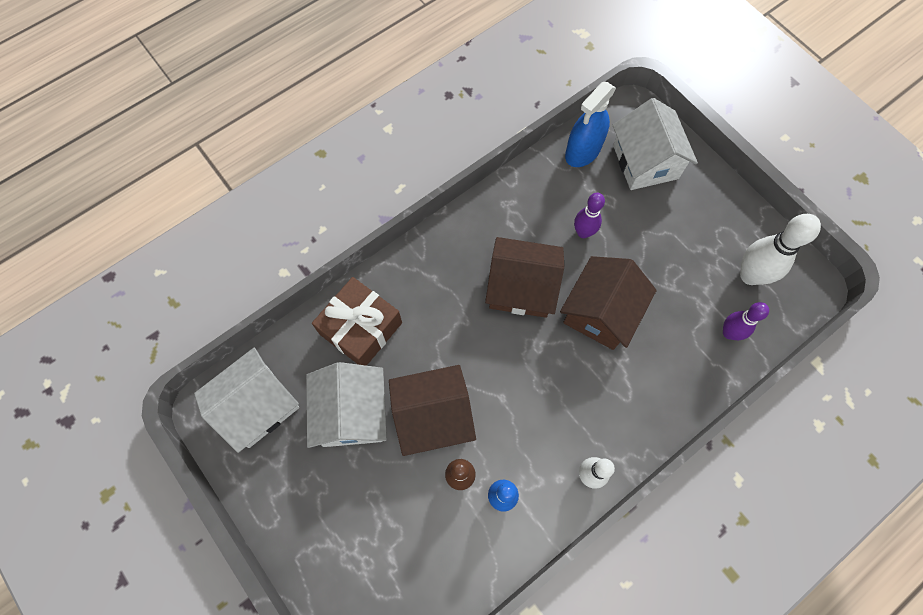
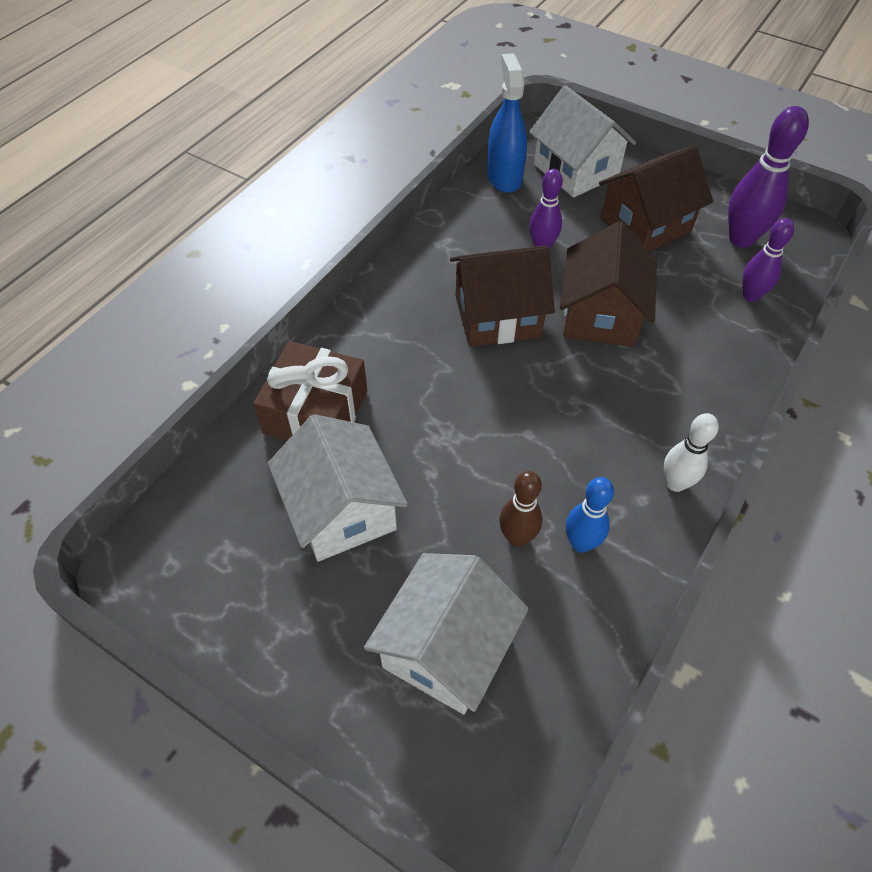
camera: 20 degrees left, 15 degrees down
white house [194,348,299,453] -> white house moved to [364,553,528,714]
brown house [389,365,476,456] -> brown house moved to [599,145,713,251]
blue spray bottle [565,82,616,167] -> blue spray bottle turned 150 degrees clockwise [487,53,527,193]
white bowling pin [740,214,821,285] -> purple bowling pin [728,106,809,248]

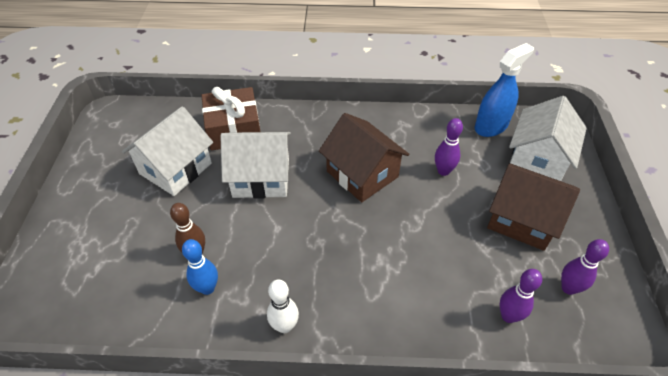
camera: 60 degrees right, 5 degrees down
white house [364,553,528,714] -> white house moved to [220,132,291,198]
brown house [560,221,657,347] -> none
purple bowling pin [728,106,809,248] -> purple bowling pin [561,239,609,295], size x0.63

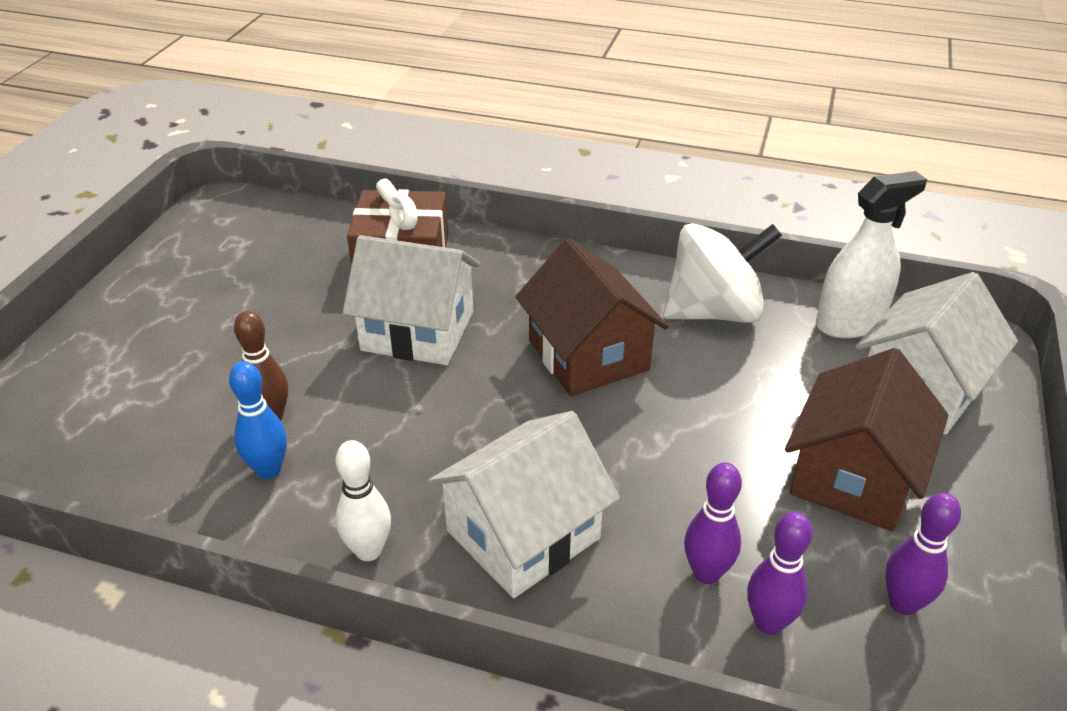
camera: 15 degrees right, 10 degrees down
white house [122,106,213,196] -> white house moved to [428,411,620,598]
purple bowling pin [435,118,463,176] -> purple bowling pin moved to [684,462,742,584]
blue spray bottle [475,43,534,137] -> white spray bottle [816,171,927,338]
brown house [487,163,580,251] -> brown house turned 75 degrees clockwise [785,348,949,531]
none -> white spinning top [663,223,782,323]

